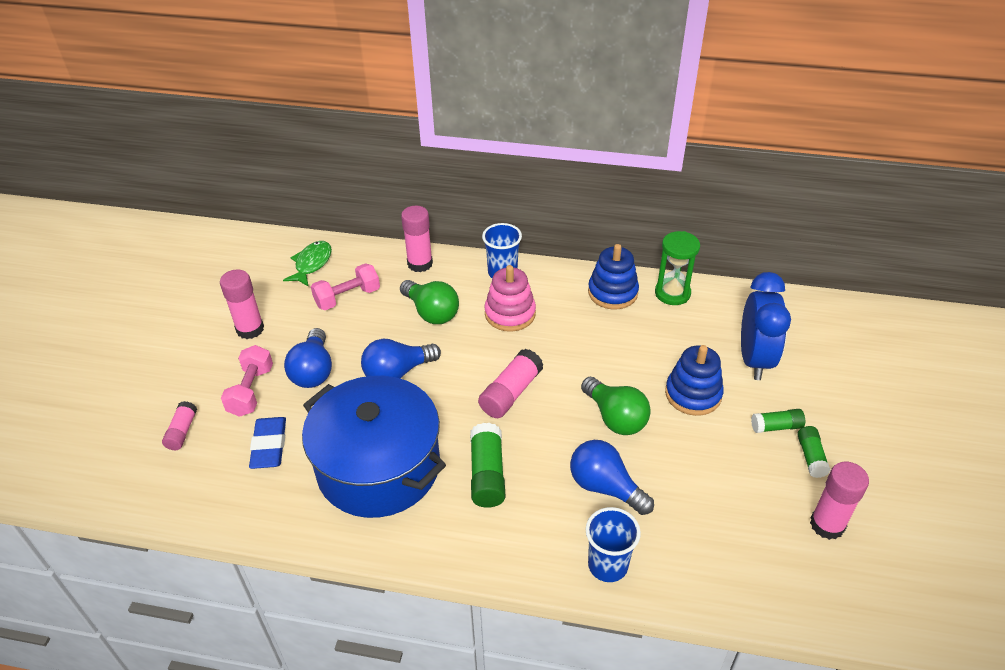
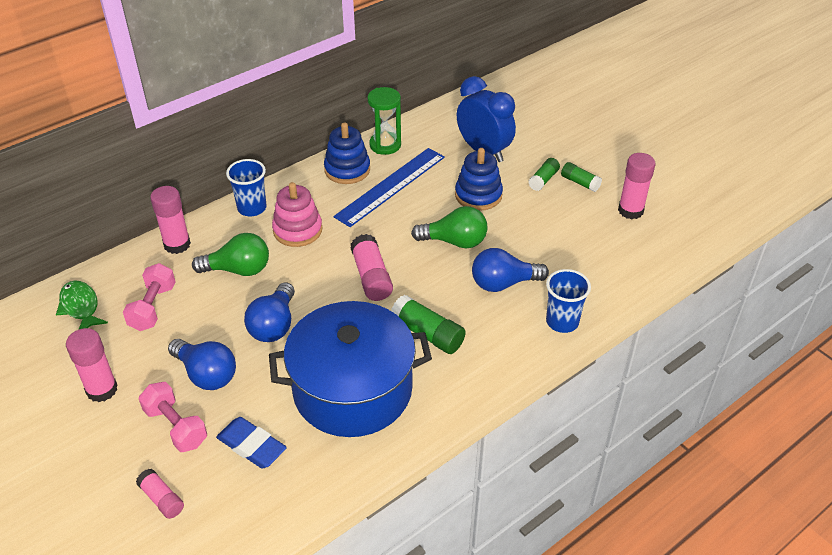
camera: 50 degrees left, 0 degrees up
none -> blue ruler [333,148,445,227]

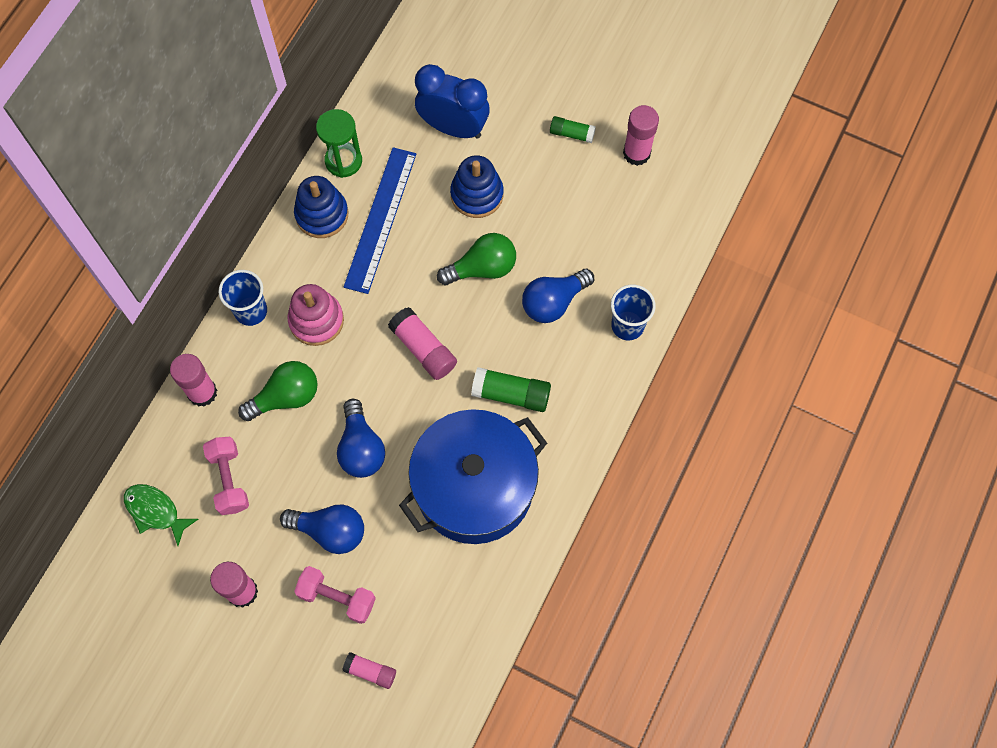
camera: 25 degrees left, 25 degrees up
blue eraser [216,417,287,469] -> none
green glue stick [528,158,560,191] -> none

